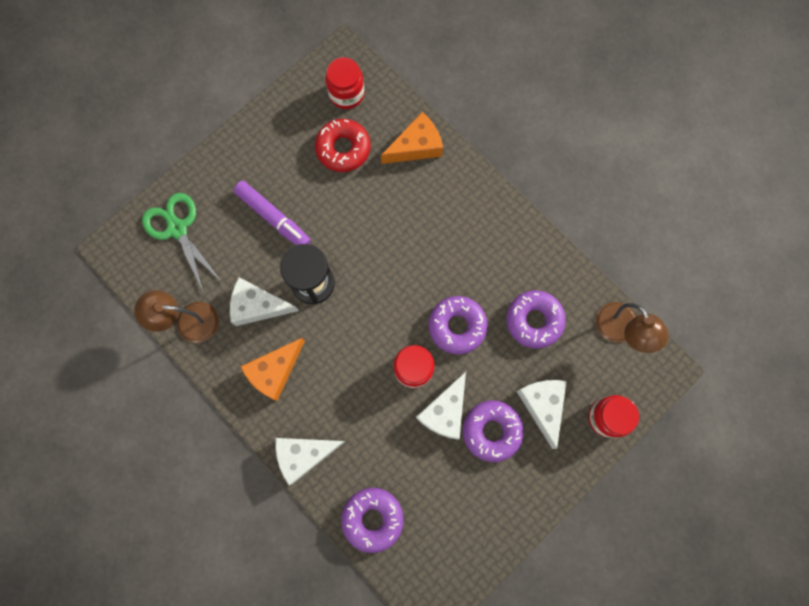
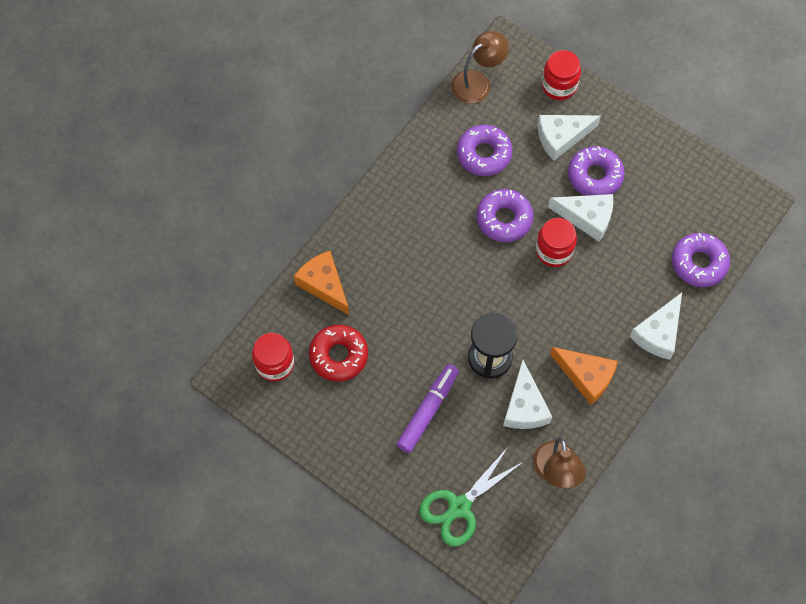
camera: 100 degrees left, 10 degrees down
white cheese [275,438,346,485] -> white cheese turned 60 degrees clockwise [630,293,682,360]

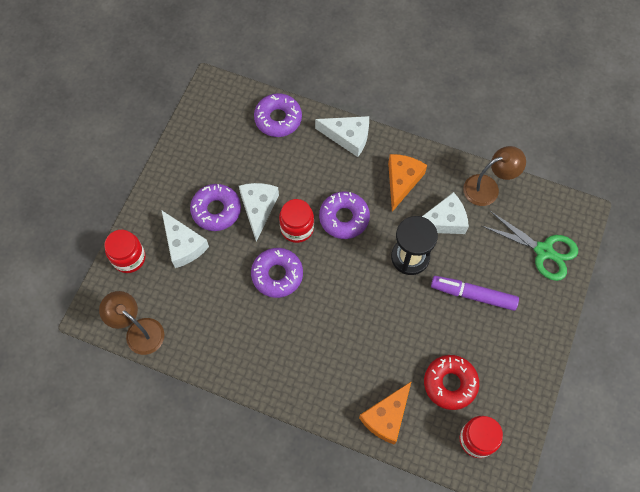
camera: 105 degrees left, 0 degrees up
purple donut [457,125,513,176] -> purple donut moved to [319,191,370,239]

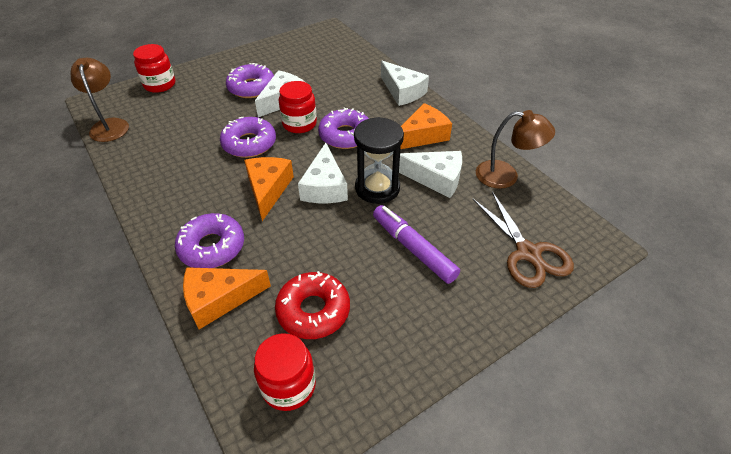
camera: 35 degrees right, 20 degrees down
white cheese [161,210,209,268] -> white cheese moved to [298,143,348,203]
purple donut [254,93,302,137] -> purple donut moved to [175,213,244,268]
green scissors [482,211,578,281] -> brown scissors [473,192,574,288]
none -> orange cheese [244,157,294,221]

